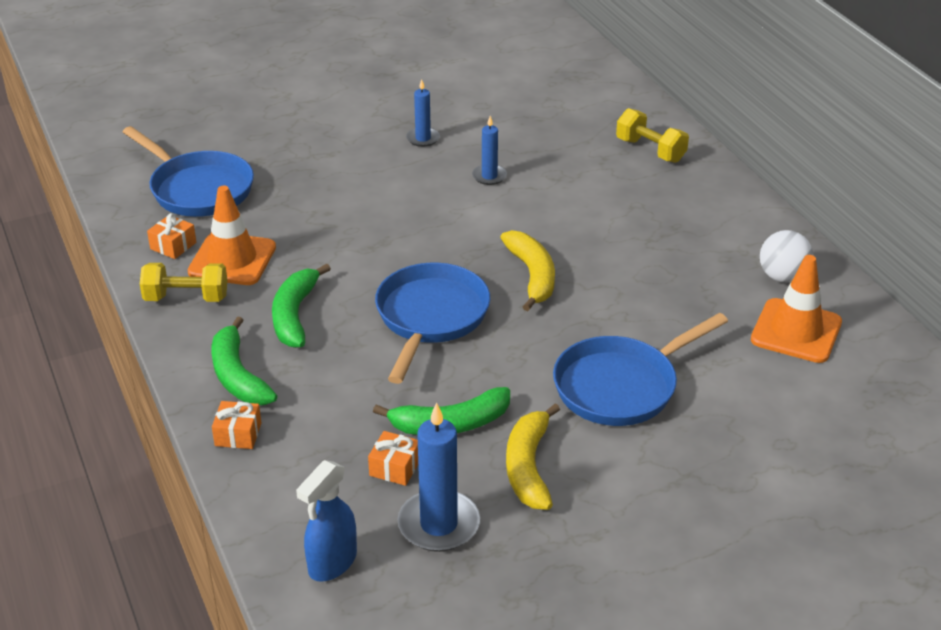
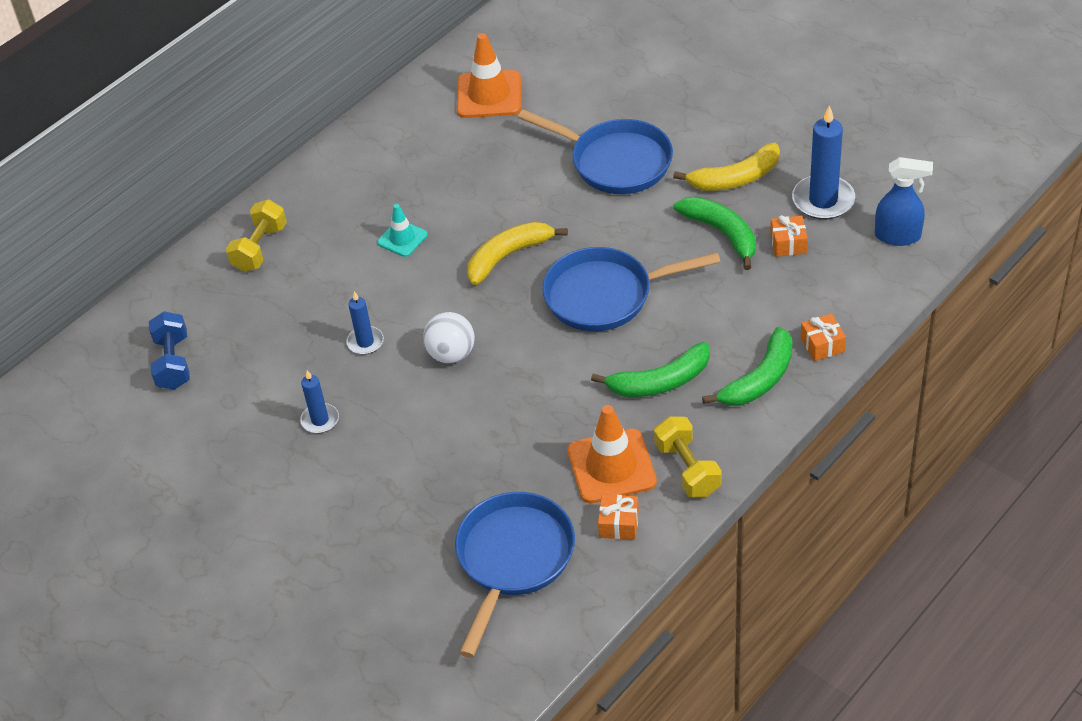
camera: 110 degrees left, 10 degrees up
white ball [760,230,813,283] -> white ball moved to [423,312,475,363]
none -> blue dumbbell [149,311,190,390]
none -> turquoise traffic cone [377,204,428,257]

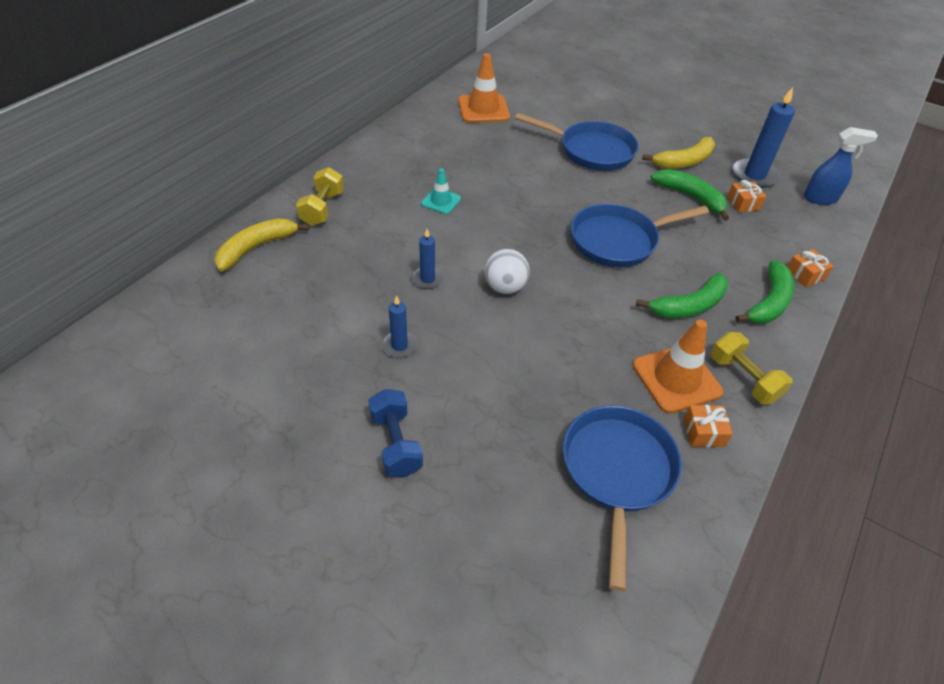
camera: 15 degrees left, 0 degrees up
blue dumbbell [149,311,190,390] -> blue dumbbell moved to [368,389,423,477]
yellow banana [467,222,568,285] -> yellow banana moved to [214,218,310,271]

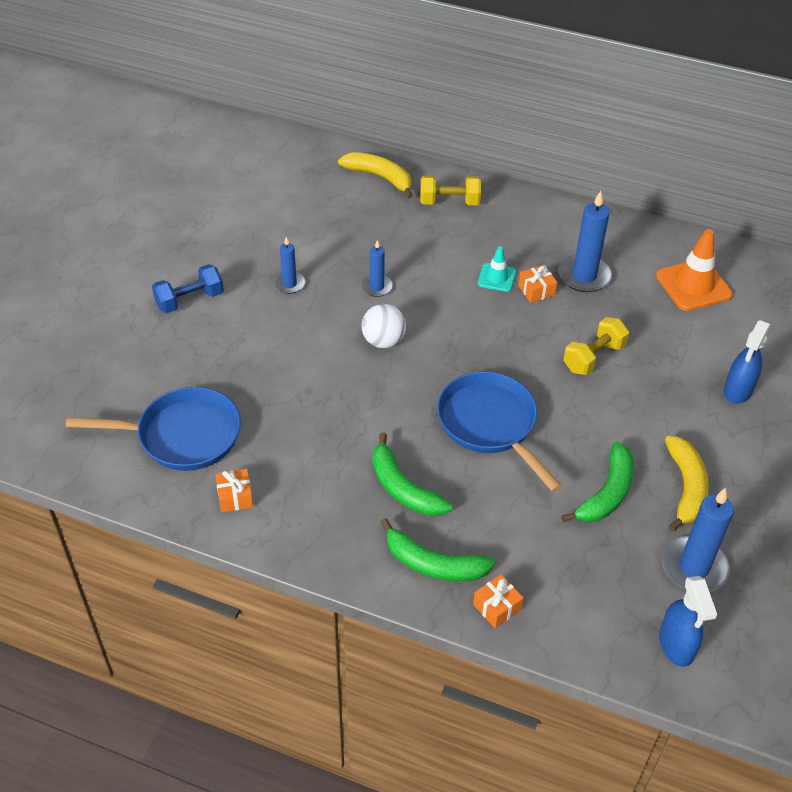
camera: 80 degrees right, 0 degrees up
blue pan [515,113,639,171] -> none
orange traffic cone [633,320,723,413] -> none
yellow banana [642,137,715,169] -> yellow banana turned 135 degrees counterclockwise [665,436,709,532]
yellow dumbbell [711,332,793,405] -> yellow dumbbell moved to [563,317,629,375]
orange gift [727,180,767,213] -> orange gift moved to [518,265,557,303]
none -> blue candle [558,191,612,292]
none -> blue spray bottle [724,320,770,404]

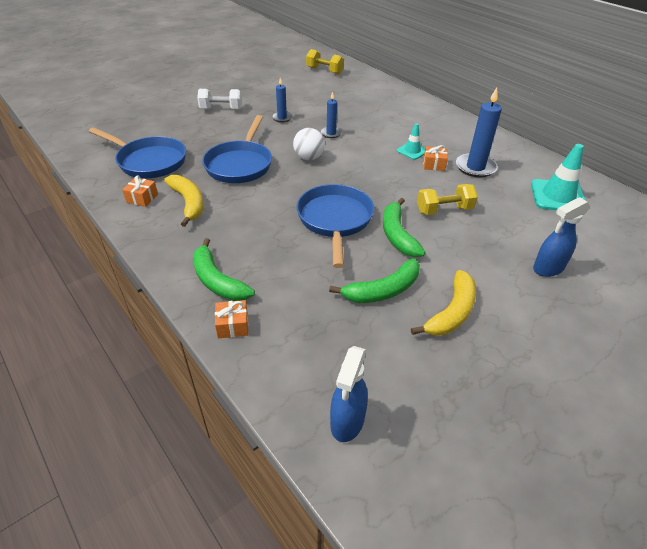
camera: 30 degrees right, 5 degrees down
blue dumbbell [152,264,224,313] -> white dumbbell [197,89,242,110]
yellow banana [338,152,413,198] -> yellow banana moved to [164,175,203,227]
green banana [372,432,453,516] -> green banana moved to [383,198,425,257]
yellow dumbbell [420,176,481,205] -> yellow dumbbell moved to [306,49,344,74]
orange traffic cone [656,229,733,311] -> turquoise traffic cone [531,144,586,210]
blue candle [662,488,734,592] -> none
none -> blue pan [202,115,272,183]

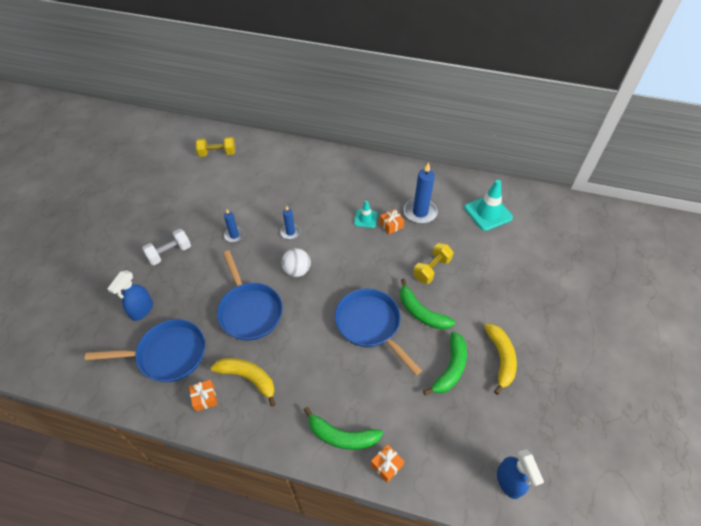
camera: 35 degrees left, 10 degrees up
blue spray bottle [533,197,590,277] -> blue spray bottle moved to [107,270,153,321]

